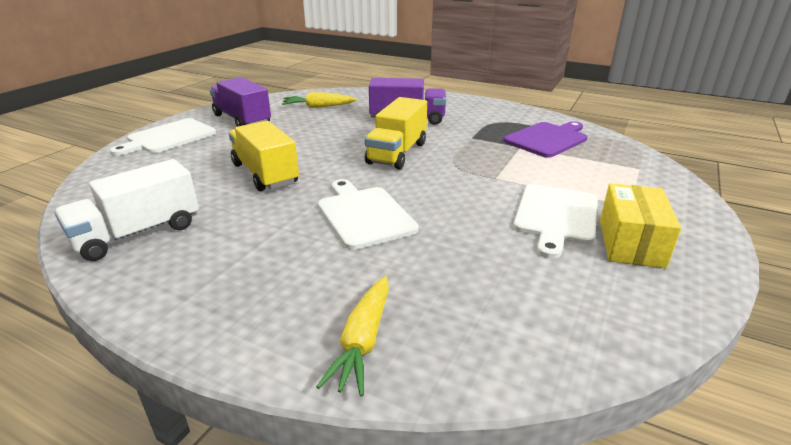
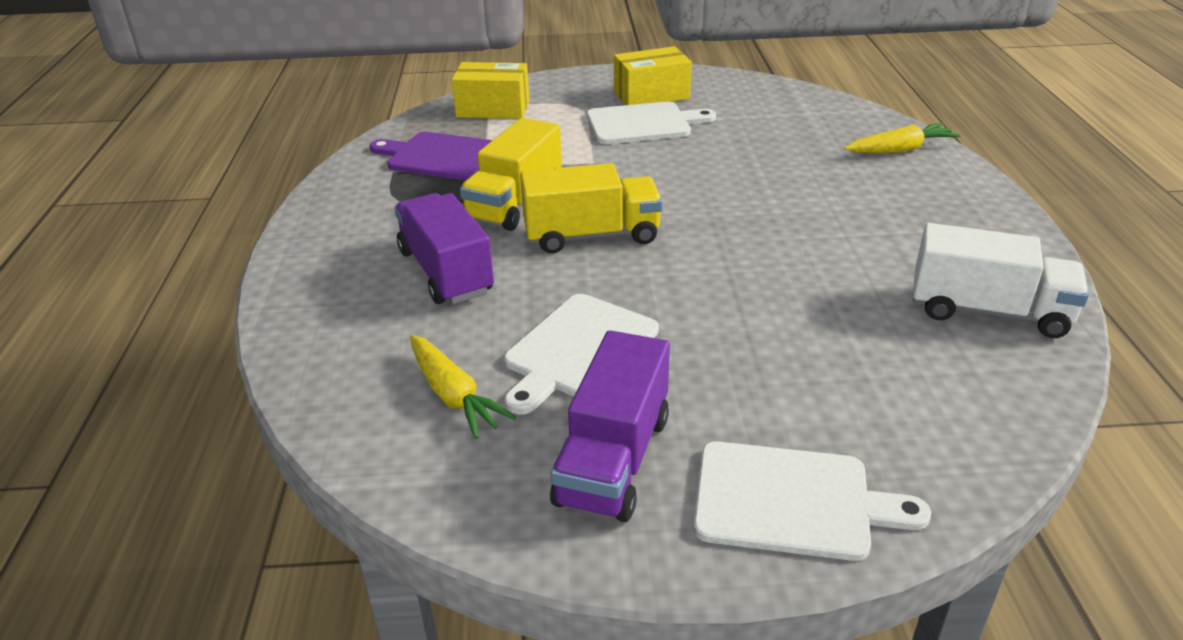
camera: 120 degrees left, 5 degrees up
yellow truck [229,121,299,191] -> yellow truck moved to [460,118,562,231]
white cutting board [318,179,419,250] -> white cutting board moved to [504,294,659,415]
none -> yellow box [452,62,529,119]

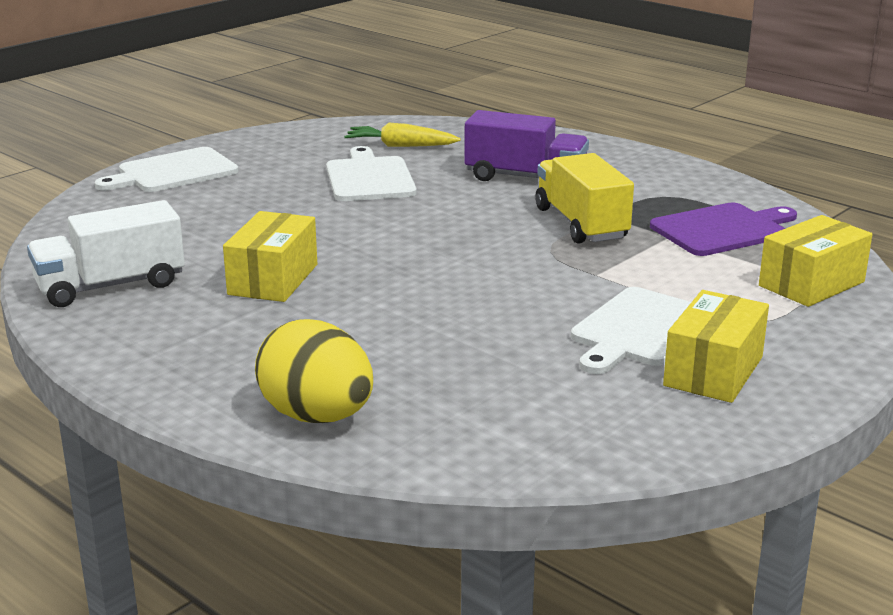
camera: 135 degrees right, 10 degrees down
yellow truck [520,163,663,254] -> none
purple truck [550,330,670,522] -> none
yellow carrot [844,123,961,153] -> yellow egg [255,319,373,423]
none -> yellow box [223,211,317,302]

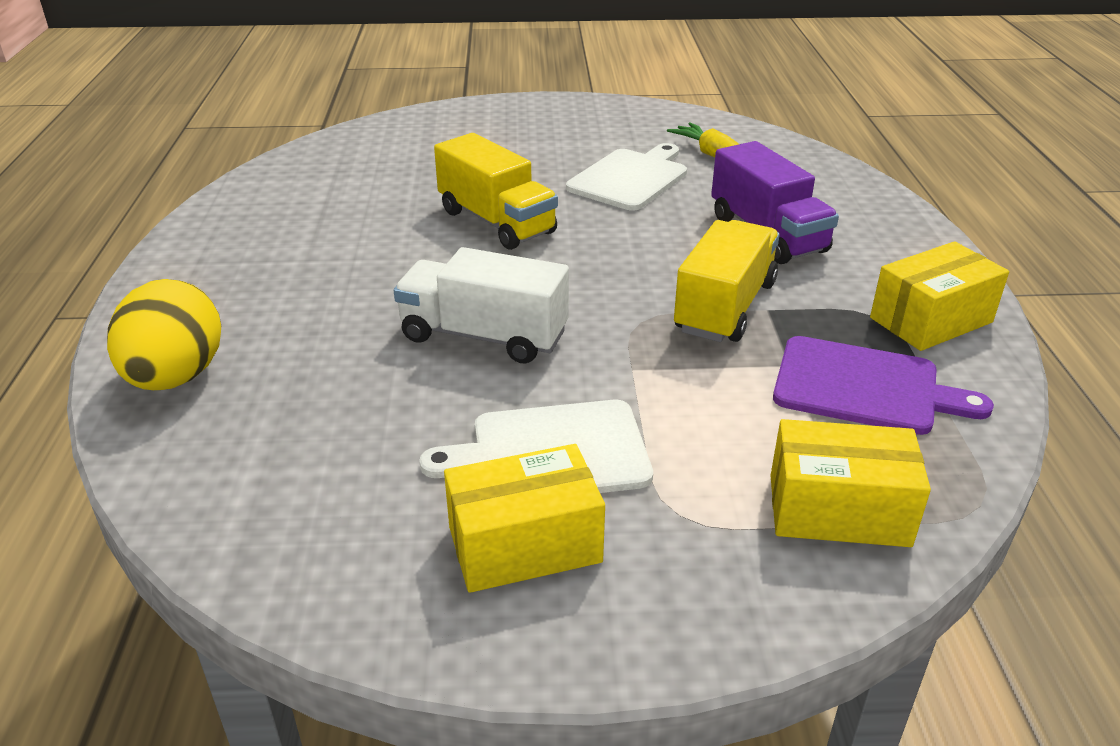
camera: 45 degrees right, 10 degrees up
white truck [27,200,185,307] -> white truck moved to [394,247,569,363]
white cutting board [95,147,239,192] -> none
yellow box [223,211,317,302] -> yellow box moved to [870,241,1009,351]
none -> yellow truck [434,133,558,250]

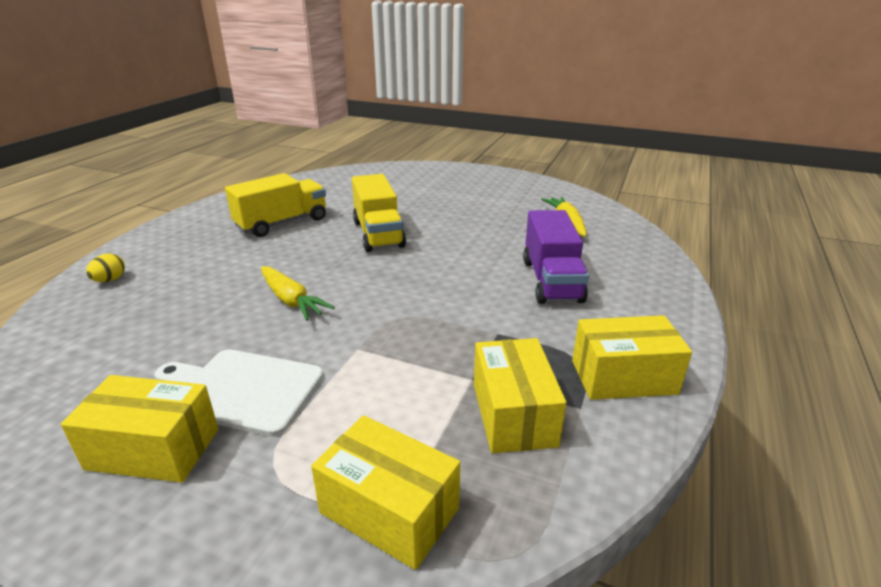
camera: 25 degrees right, 5 degrees down
yellow egg [107,279,221,390] -> yellow egg [86,253,125,282], size x0.44
white truck [394,247,569,363] -> yellow carrot [261,266,335,321]
white cutting board [566,143,687,211] -> none
yellow truck [674,220,780,342] -> yellow truck moved to [225,173,326,237]
purple cutting board [773,336,994,435] -> yellow box [474,338,566,453]

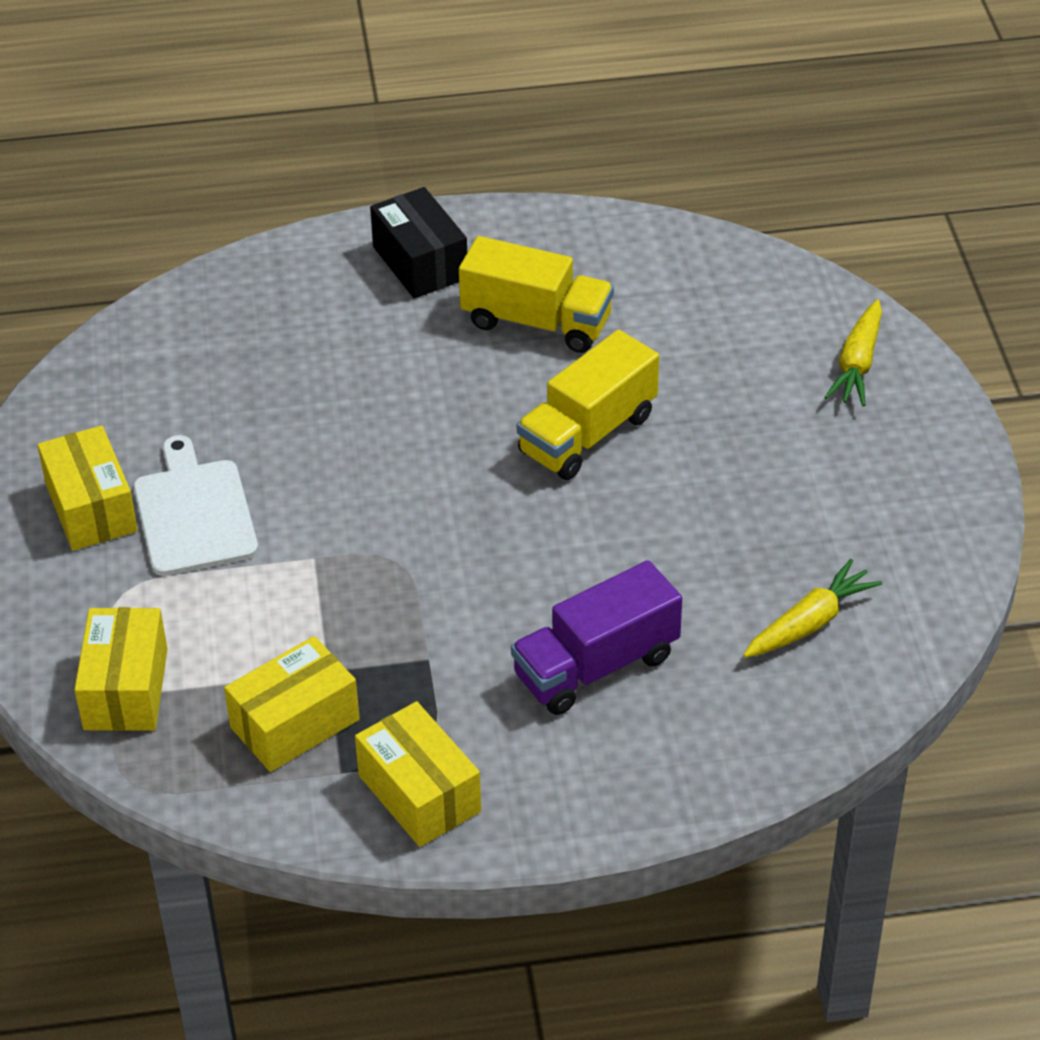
camera: 60 degrees right, 15 degrees up
yellow egg [86,253,125,282] -> none
yellow carrot [261,266,335,321] -> yellow carrot moved to [824,299,882,406]
none -> black box [370,187,467,298]

